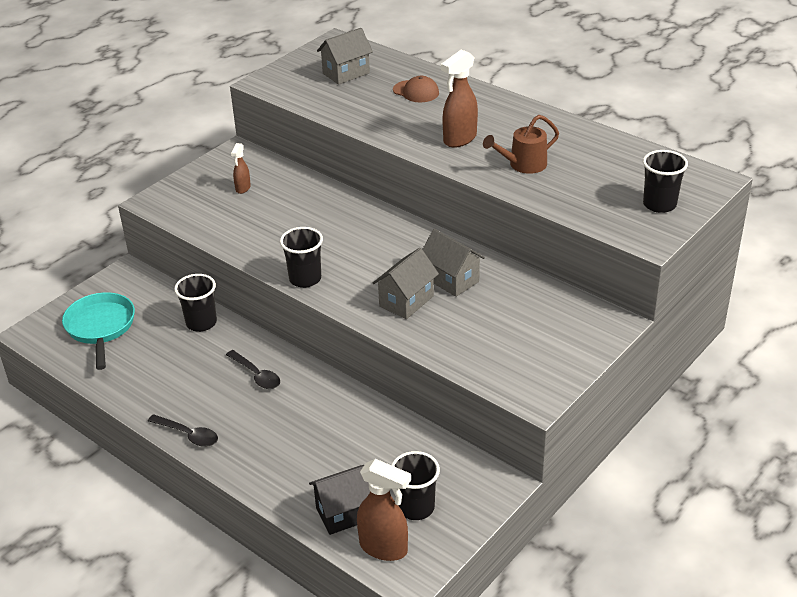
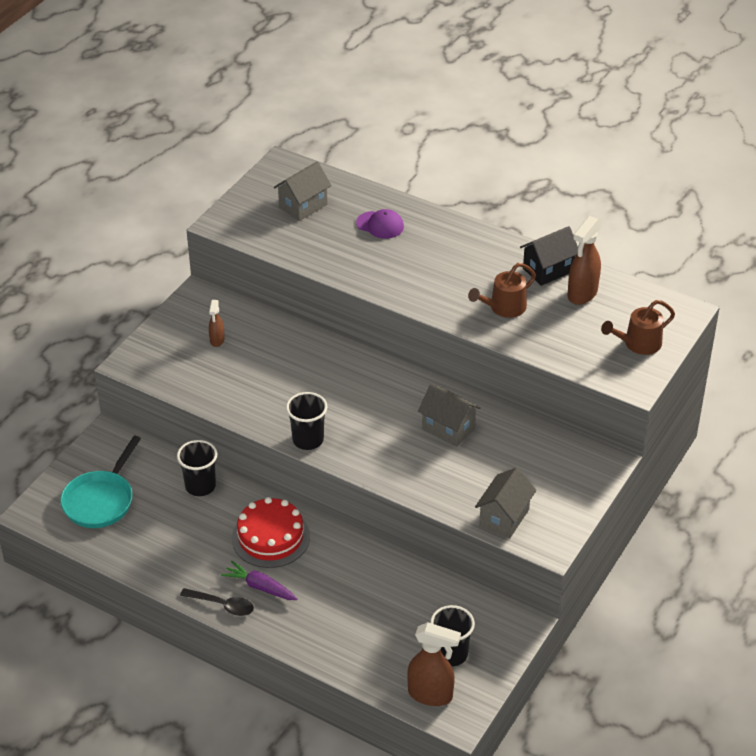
camera: 10 degrees left, 5 degrees up
turquoise pan [62,292,135,370] -> turquoise pan turned 135 degrees counterclockwise [60,436,141,528]
black spoon [226,350,280,389] -> red cake [232,497,310,568]
black house [309,465,370,535] -> black house moved to [520,226,578,286]
grey house [373,248,439,319] -> grey house moved to [475,467,536,539]
brown cap [393,76,439,102] -> purple cap [356,209,404,239]
brown spray bottle [441,49,478,148] -> brown spray bottle moved to [568,216,602,305]
black cup [643,150,688,213] -> brown watering can [601,300,675,355]
none -> purple carrot [221,561,298,600]

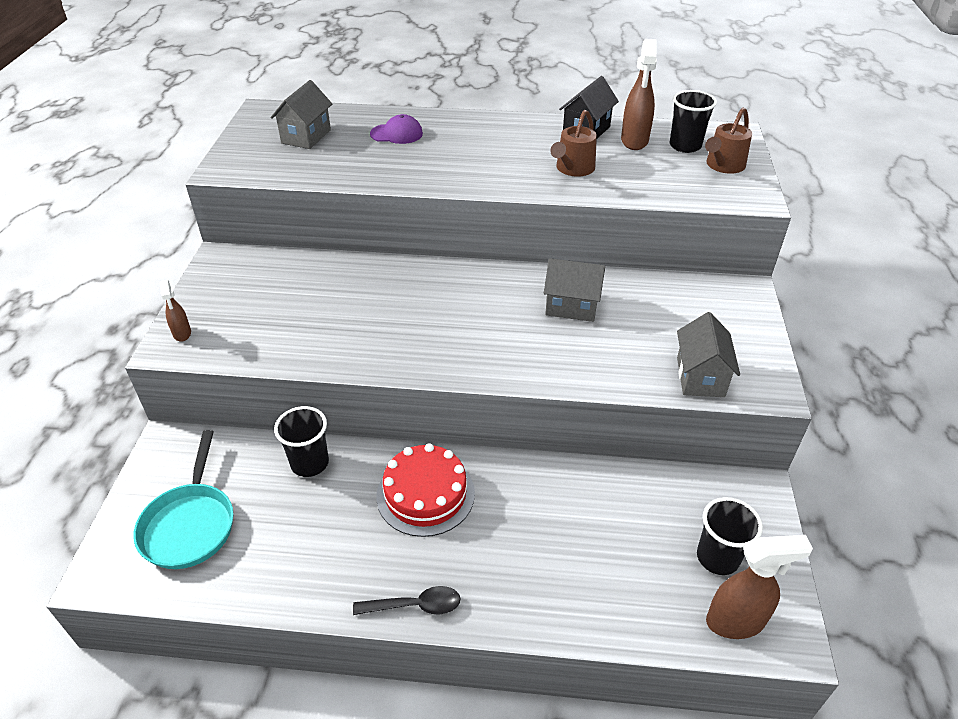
camera: 25 degrees left, 0 degrees up
brown spray bottle [209,300,225,347] -> brown spray bottle moved to [160,280,191,342]
purple carrot [221,561,298,600] -> none
black cup [286,392,328,450] -> black cup moved to [670,90,717,153]

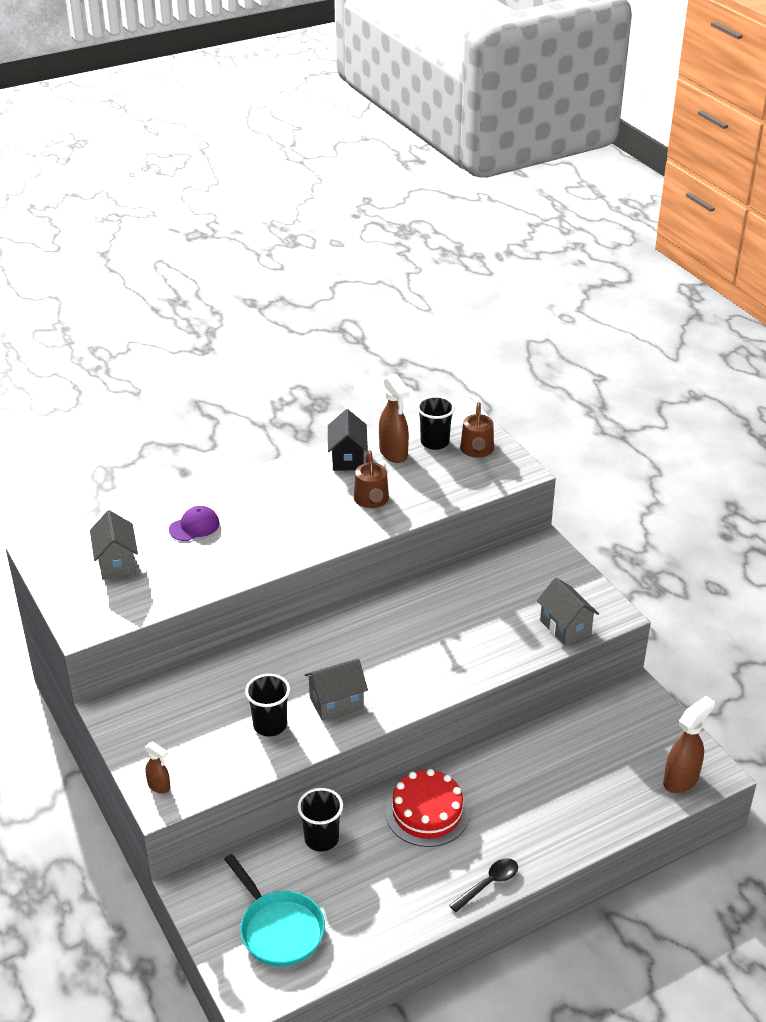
camera: 35 degrees left, 5 degrees down
grey house [544,258,605,322] -> grey house moved to [305,659,368,721]
black cup [697,497,763,575] -> black cup moved to [245,674,290,737]

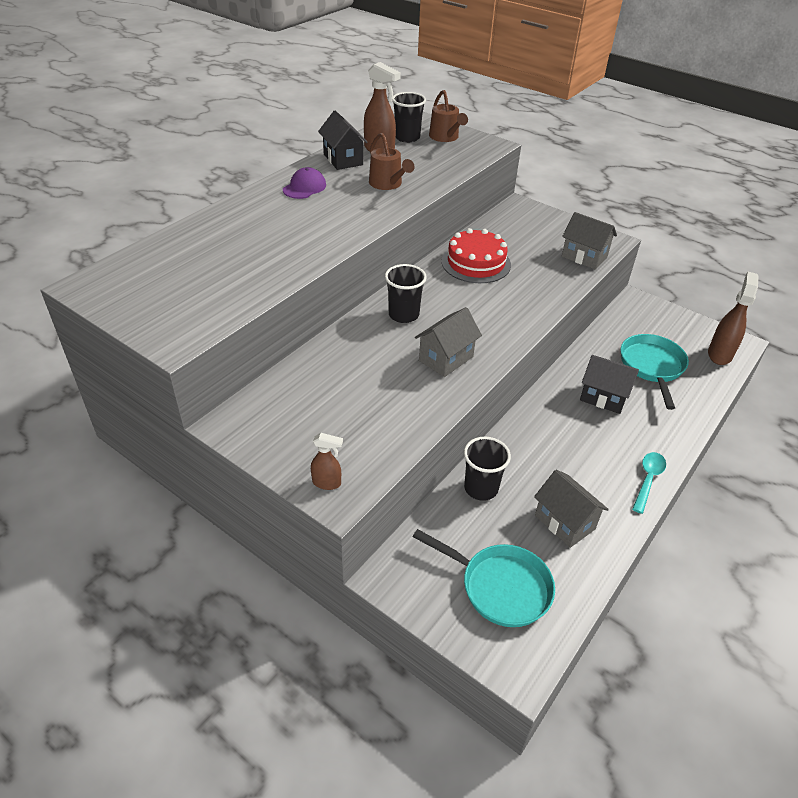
camera: 25 degrees left, 5 degrees up
grey house [90,510,138,580] -> grey house moved to [534,470,609,548]
purple cap [169,506,220,541] -> purple cap moved to [283,167,326,199]
black cup [245,674,290,737] -> black cup moved to [385,264,427,323]
red cake [385,769,469,847] -> red cake moved to [441,228,511,283]
black spoon [449,858,518,912] -> turquoise spoon [632,452,666,514]
none -> black house [580,355,639,414]
none -> turquoise pan [621,334,689,410]

